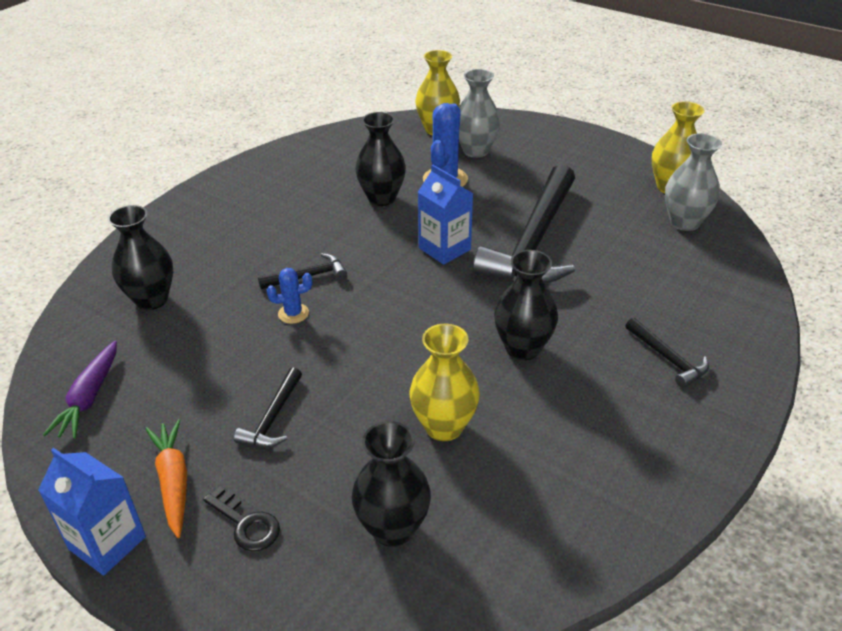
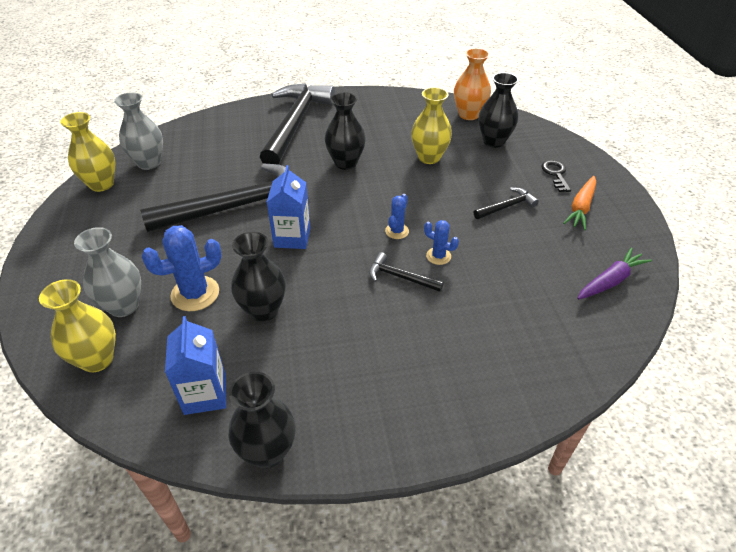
camera: 135 degrees left, 5 degrees up
blue carton [38,448,146,576] -> blue carton moved to [165,316,226,415]
black vase [108,205,173,310] -> black vase moved to [228,372,296,469]
black hammer [626,318,709,388] -> black hammer [260,83,335,165], size x2.34
none -> blue cactus [385,194,409,239]
none -> orange vase [454,48,491,120]

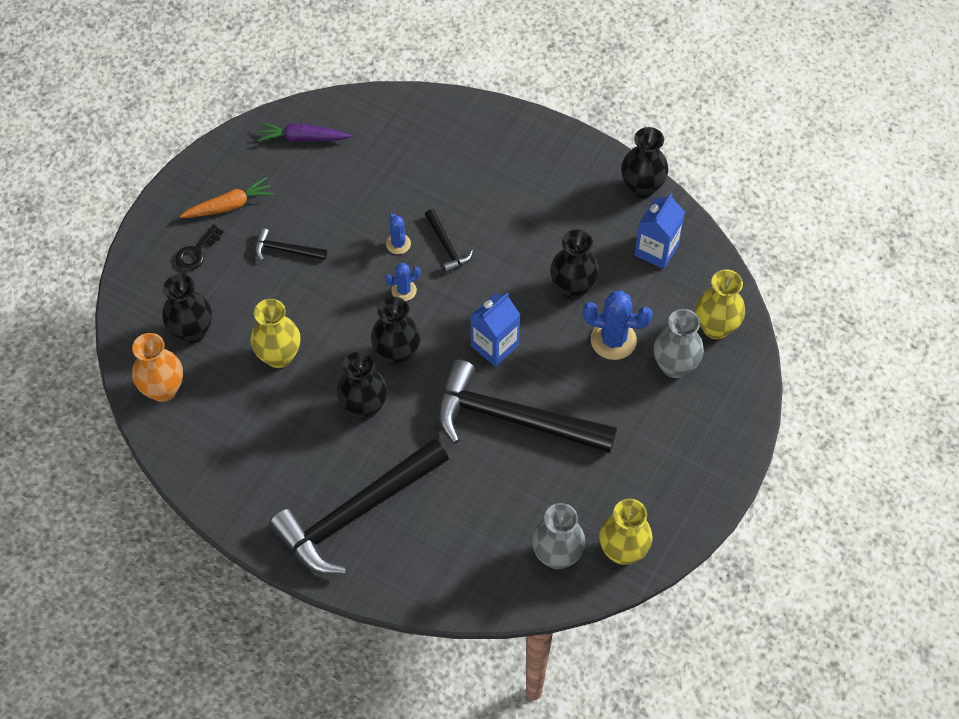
camera: 140 degrees left, 15 degrees up
none -> black vase [371,297,421,366]

